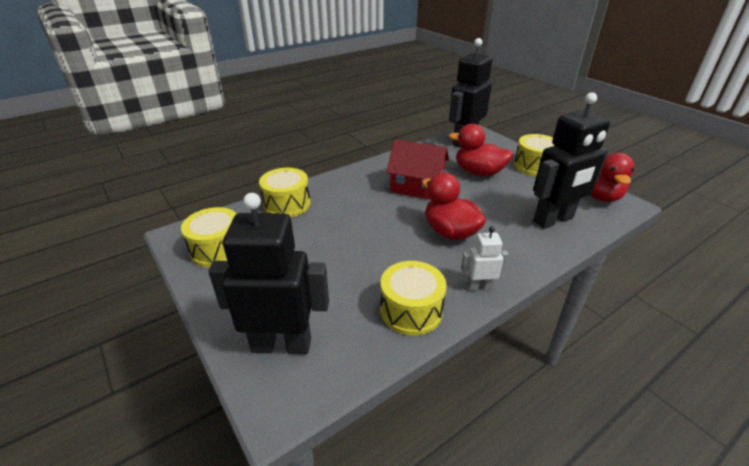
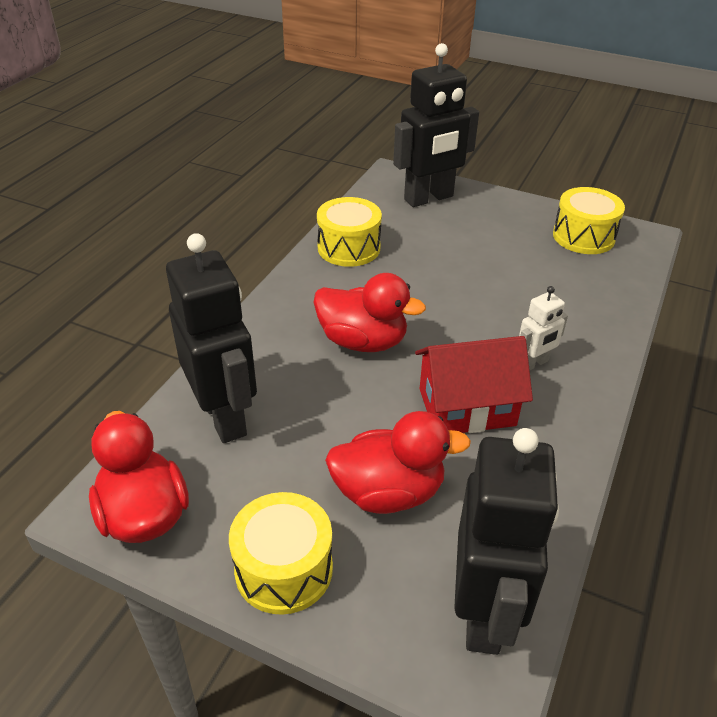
camera: 150 degrees right, 5 degrees up
yellow drum [259,168,310,217] -> none
white robot [461,226,509,291] -> white robot moved to [519,286,568,370]
black robot [533,92,610,229] -> black robot turned 120 degrees clockwise [166,233,257,443]

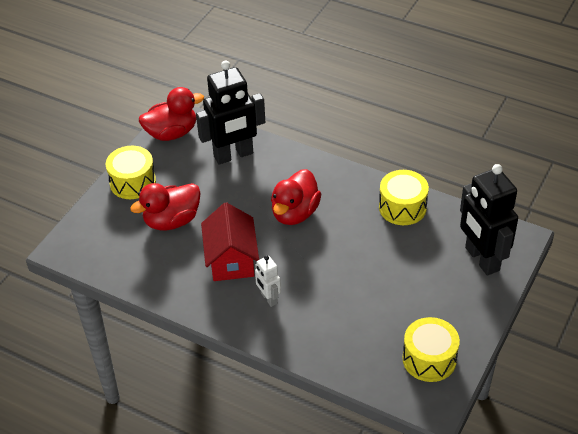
camera: 95 degrees right, 5 degrees up
red duck [325,411,471,514] -> red duck turned 60 degrees clockwise [130,183,201,231]
black robot [454,428,559,655] -> none

